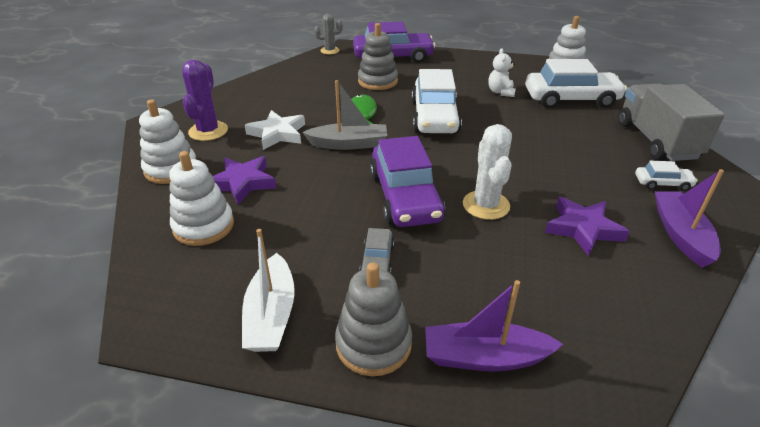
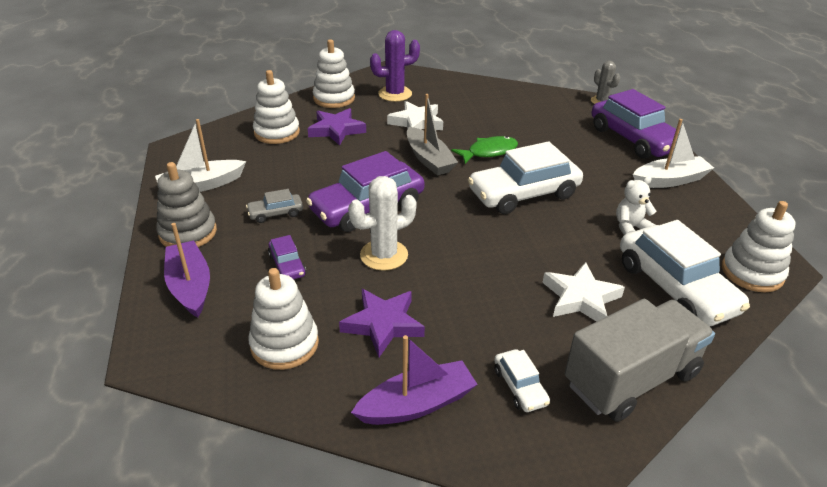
camera: 65 degrees right, 0 degrees up
grey stacking toy [358,23,398,90] -> none
none -> white stacking toy [248,268,319,370]
none -> purple car [268,235,306,279]
none -> white star [542,262,625,322]
none -> white boat [633,119,714,188]

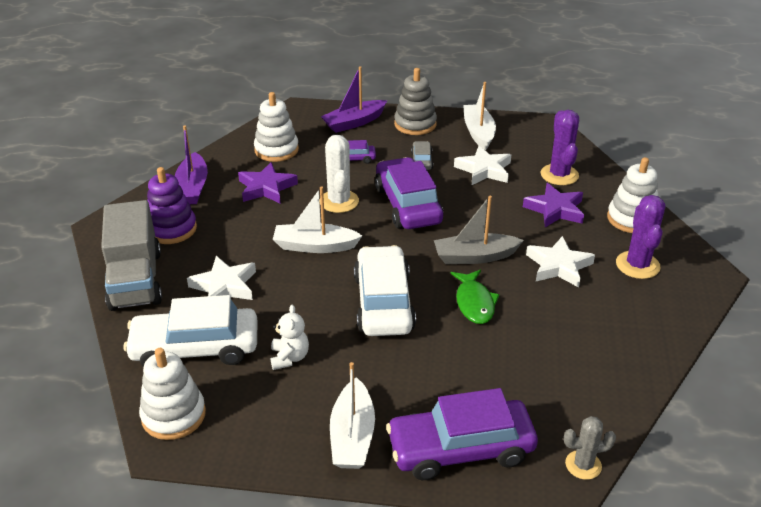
camera: 110 degrees right, 0 degrees up
purple boat [164,223,210,318] -> purple boat turned 150 degrees clockwise [321,66,387,133]
white stacking toy [253,70,300,144] -> purple cactus [540,110,579,185]
white car [494,349,550,412] -> purple stacking toy [147,167,197,244]
none -> white boat [273,187,363,253]
none -> white star [454,145,511,185]

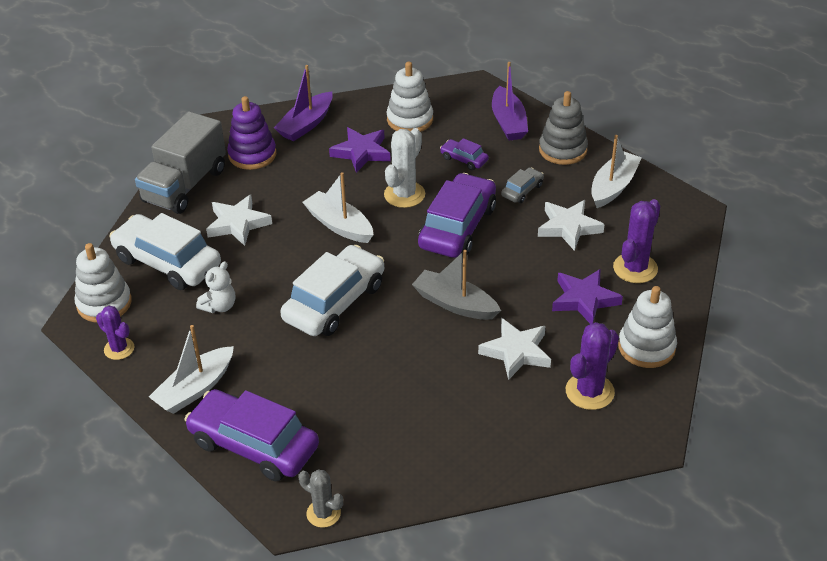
camera: 40 degrees right, 5 degrees up
purple boat [321,66,387,133] -> purple boat turned 105 degrees counterclockwise [492,62,528,140]
green fish [450,269,500,324] -> none
none -> purple cactus [96,306,134,360]

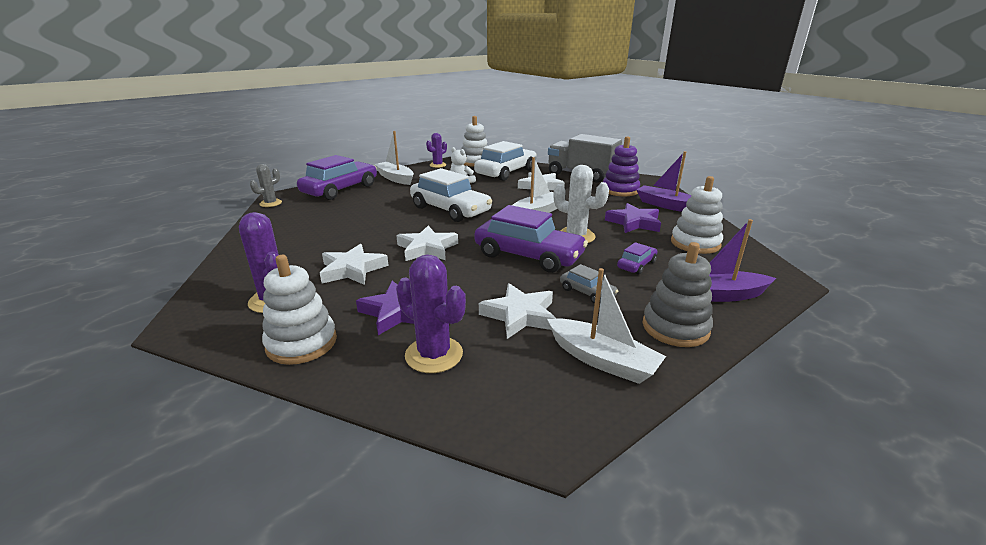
camera: 95 degrees right, 15 degrees down
grey boat [412,250,501,320] -> white star [396,225,458,261]

